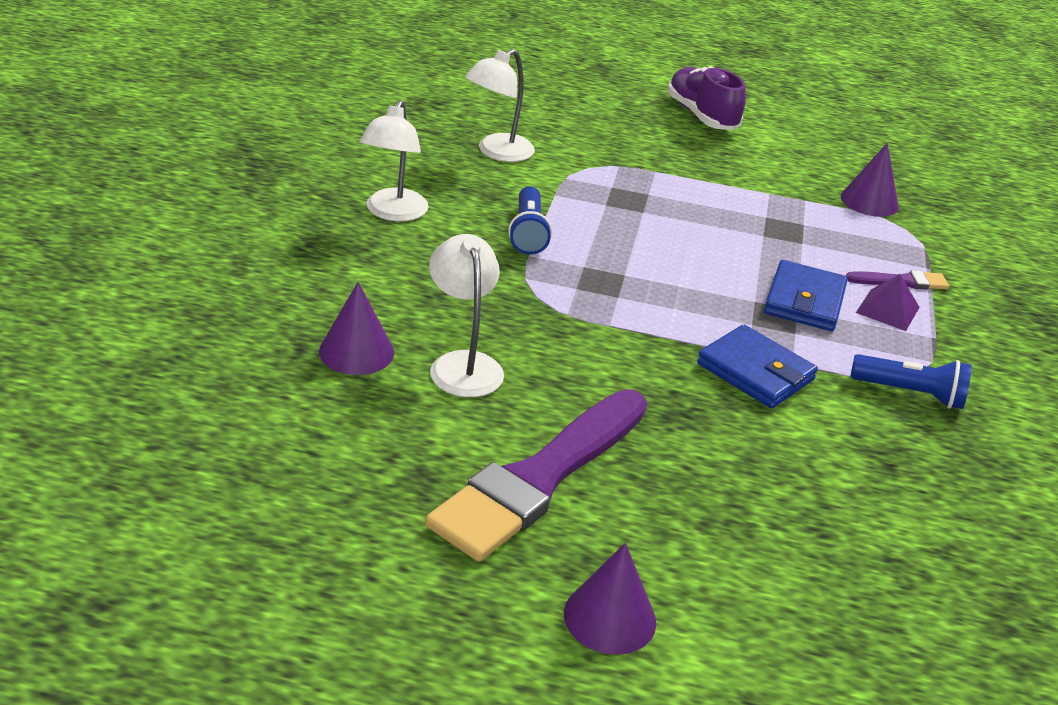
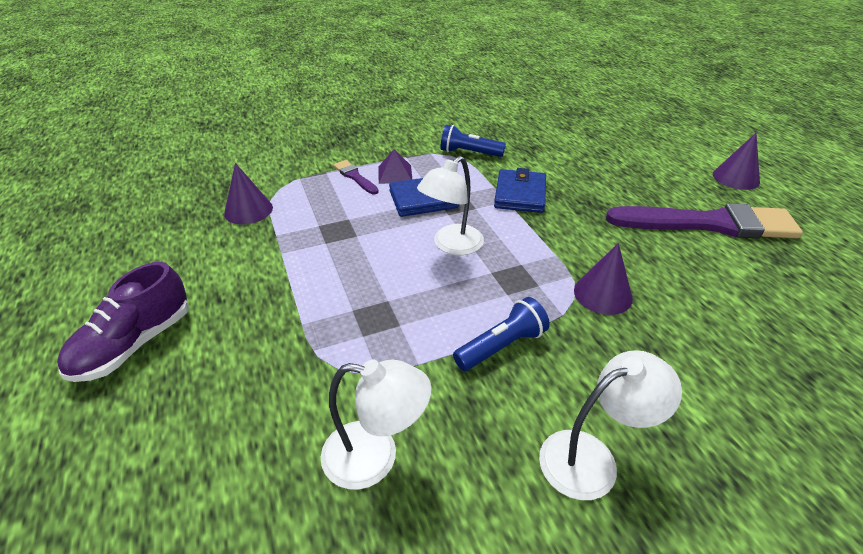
camera: 120 degrees left, 5 degrees up
purple cone [319,282,394,375] -> purple cone moved to [574,243,633,315]
white lamp [429,234,504,397] -> white lamp moved to [417,156,484,255]
blue flashlight [850,354,972,409] -> blue flashlight turned 60 degrees counterclockwise [440,124,506,157]

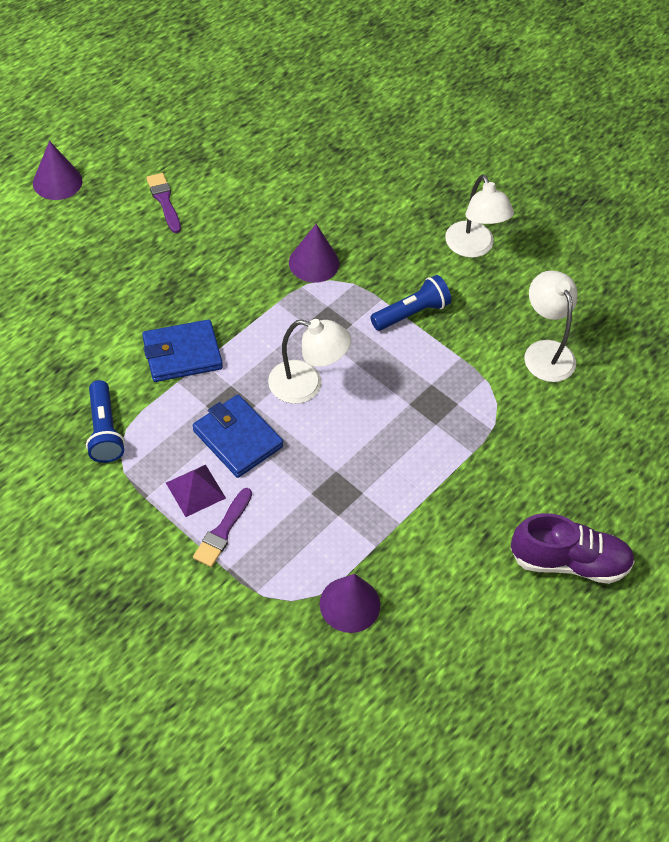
camera: 120 degrees left, 15 degrees up
blue flashlight [453,297,550,371] -> blue flashlight turned 120 degrees clockwise [370,275,451,331]
white lamp [539,350,682,500] -> white lamp turned 150 degrees counterclockwise [445,174,514,258]
purple brush [606,203,803,238] -> purple brush [146,173,181,233], size x0.44

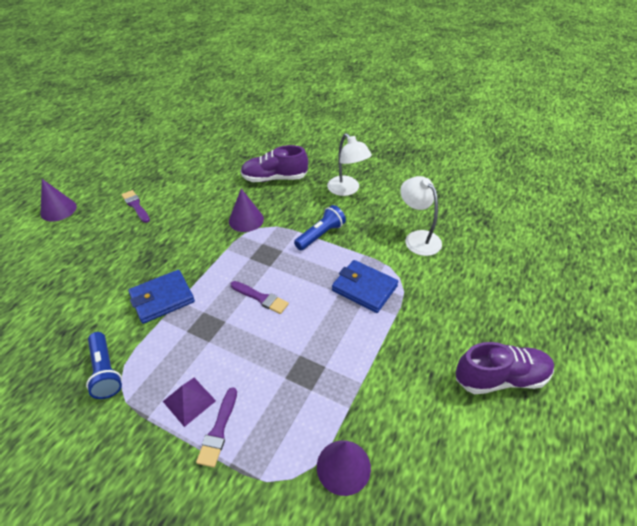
camera: 10 degrees left, 10 degrees down
blue wallet [193,395,283,478] -> blue wallet moved to [332,260,398,313]
white lamp [268,319,351,404] -> purple brush [230,281,289,314]
none -> purple shoe [241,145,308,182]

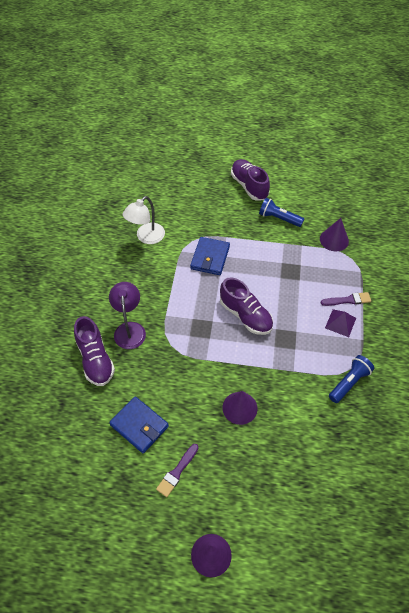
camera: 110 degrees left, 10 degrees up
blue wallet [128,270,195,324] -> blue wallet moved to [109,396,169,454]
purple cone [229,189,264,232] -> purple cone moved to [222,391,258,425]
purple brush [230,281,289,314] -> purple shoe [220,277,273,335]
blue flashlight [294,205,346,250] -> blue flashlight moved to [259,198,304,227]
white lamp [327,133,372,196] -> none
none -> purple lamp [109,282,146,349]

